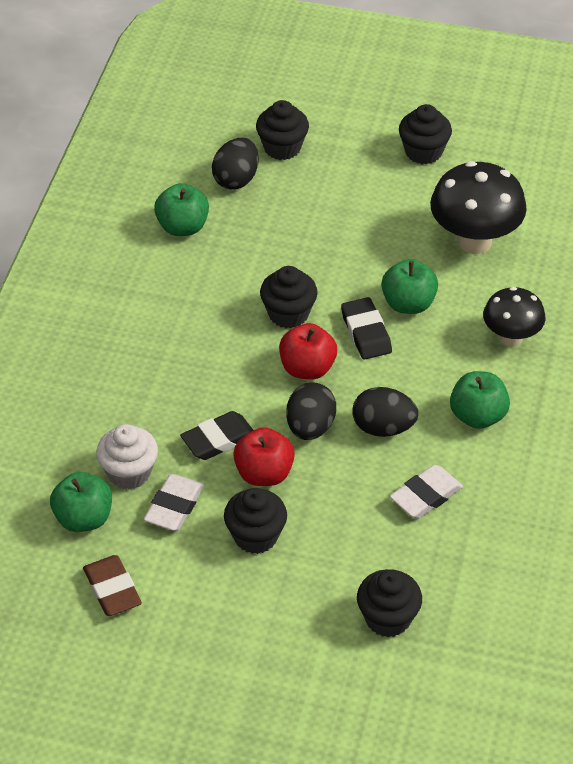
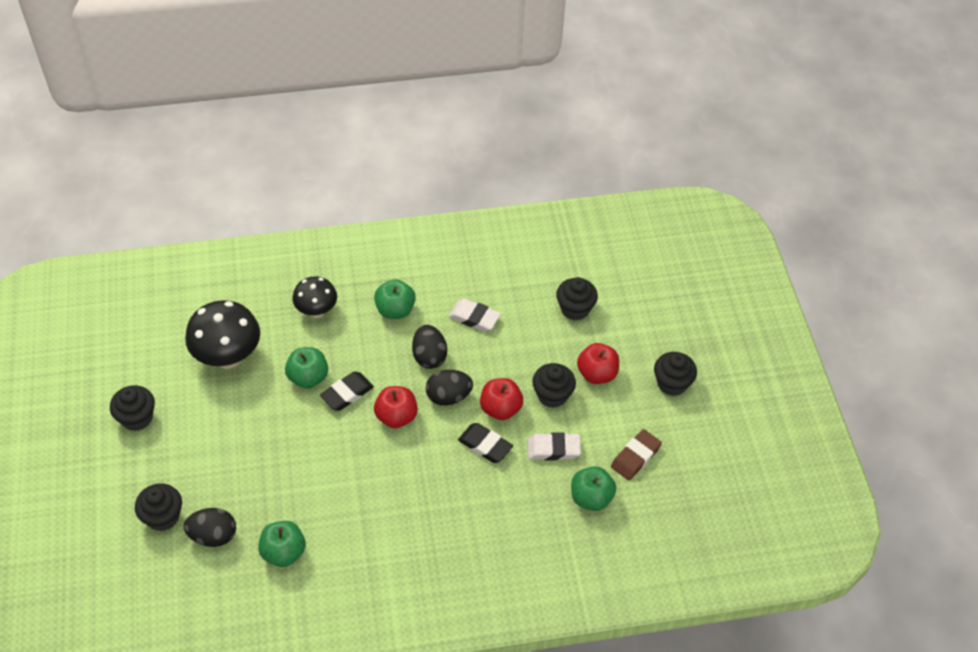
camera: 115 degrees left, 5 degrees up
white cupcake [96,424,158,489] -> none
black cupcake [260,266,318,328] -> black cupcake moved to [654,352,697,396]
none -> red apple [577,343,619,384]

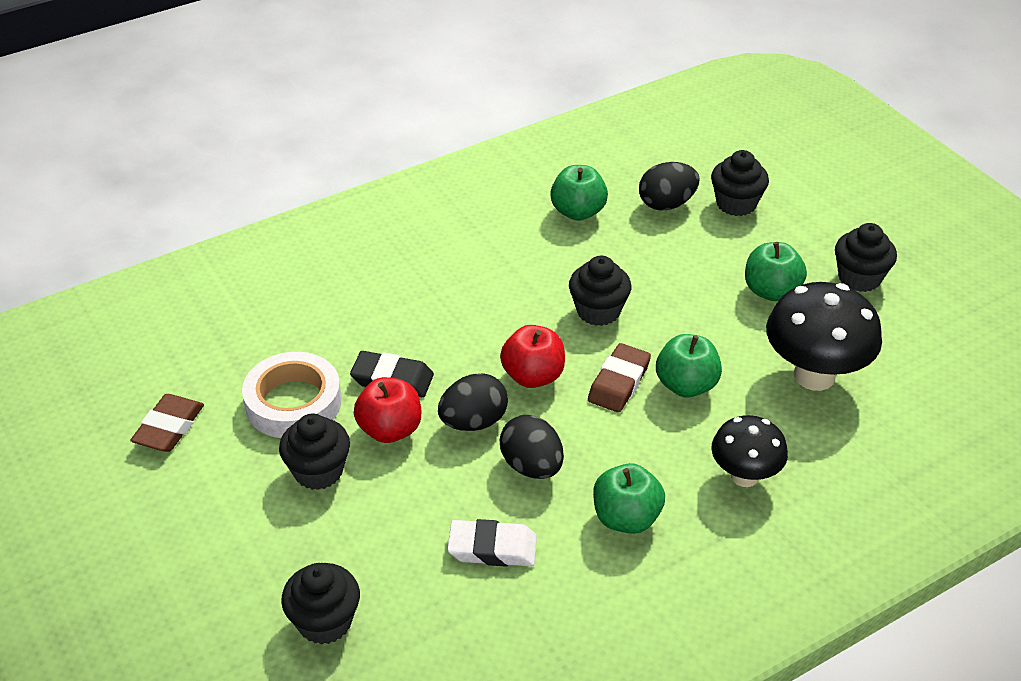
camera: 160 degrees right, 10 degrees down
black eraser [320,371,374,411] -> brown eraser [588,343,651,413]
white eraser [527,432,581,460] -> white tape [242,352,342,438]
green apple [571,466,616,511] -> green apple moved to [745,242,807,301]
red apple [577,343,619,384] -> none
black cupcake [654,352,697,396] -> black cupcake moved to [569,256,632,326]

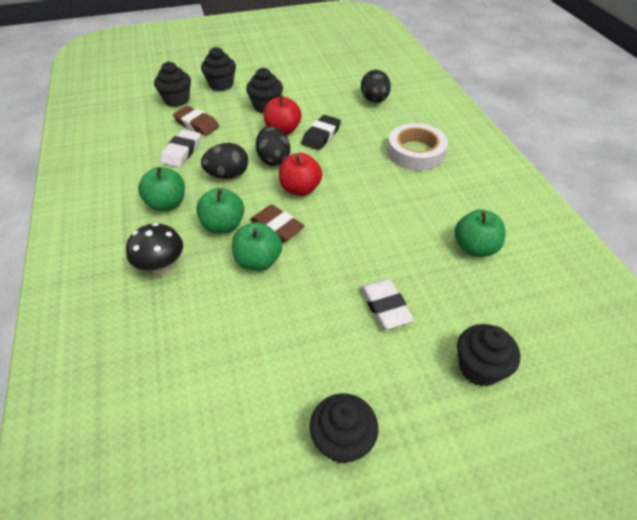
camera: 105 degrees right, 5 degrees up
brown eraser [130,394,204,452] -> brown eraser moved to [173,106,220,136]
white tape [242,352,342,438] -> white tape moved to [387,123,448,171]
black cupcake [569,256,632,326] -> black cupcake moved to [201,47,236,91]
black egg [639,162,700,211] -> black egg moved to [361,70,391,103]
green apple [745,242,807,301] -> green apple moved to [196,188,244,234]
black mushroom [766,282,882,391] -> none
none -> white eraser [360,279,414,329]

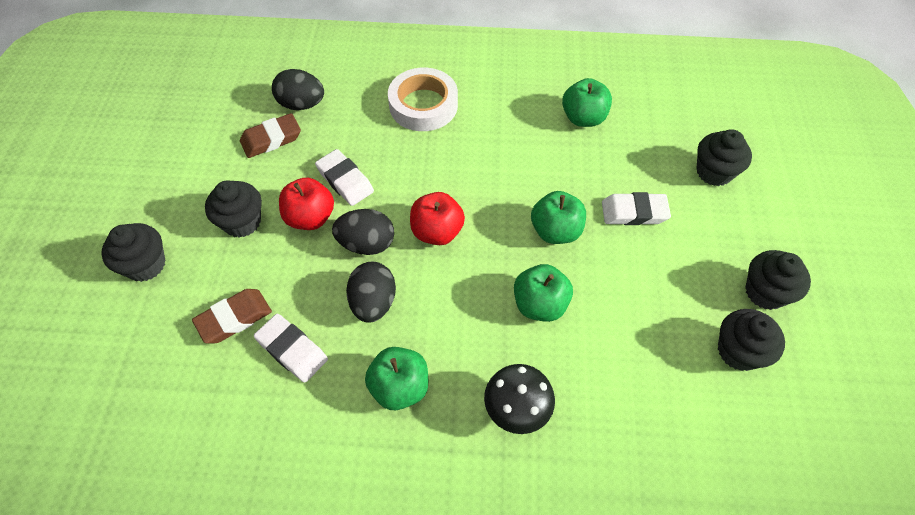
camera: 70 degrees left, 10 degrees up
black cupcake [154,62,191,107] -> black cupcake moved to [718,309,785,371]
green apple [196,188,244,234] -> green apple moved to [531,191,586,244]
brown eraser [250,204,305,242] -> brown eraser moved to [240,113,301,158]
black eraser [301,115,341,150] -> white eraser [315,149,374,206]

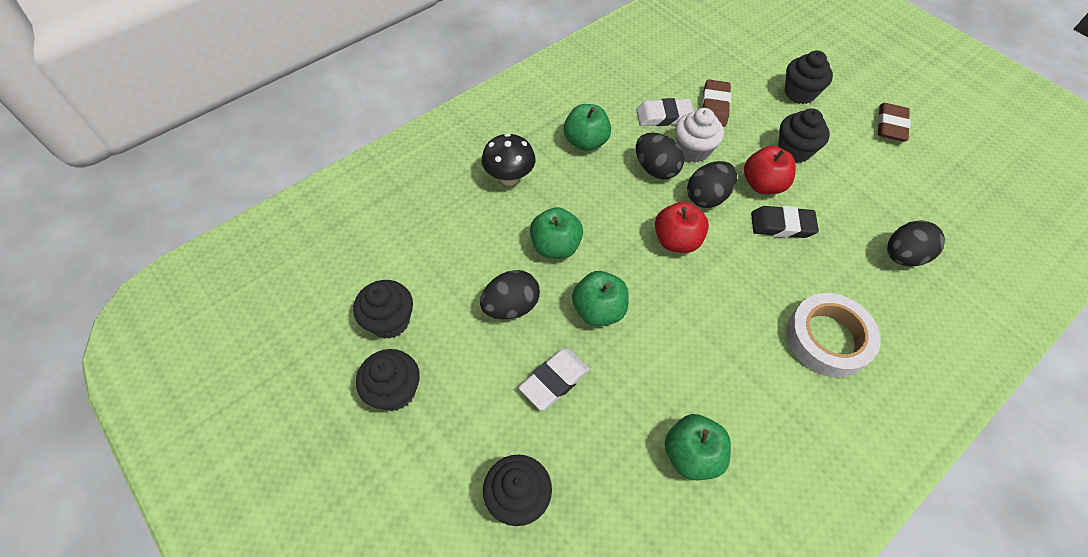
camera: 135 degrees right, 0 degrees up
brown eraser [240,113,301,158] -> brown eraser moved to [877,103,911,142]
white eraser [315,149,374,206] -> black eraser [751,206,819,238]
none -> black egg [480,270,540,319]
none -> white cupcake [675,108,724,163]

